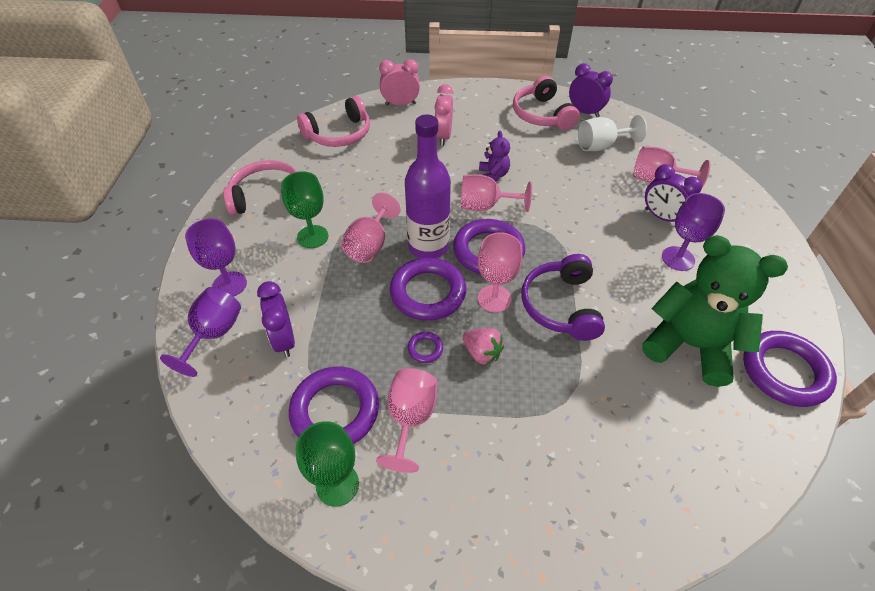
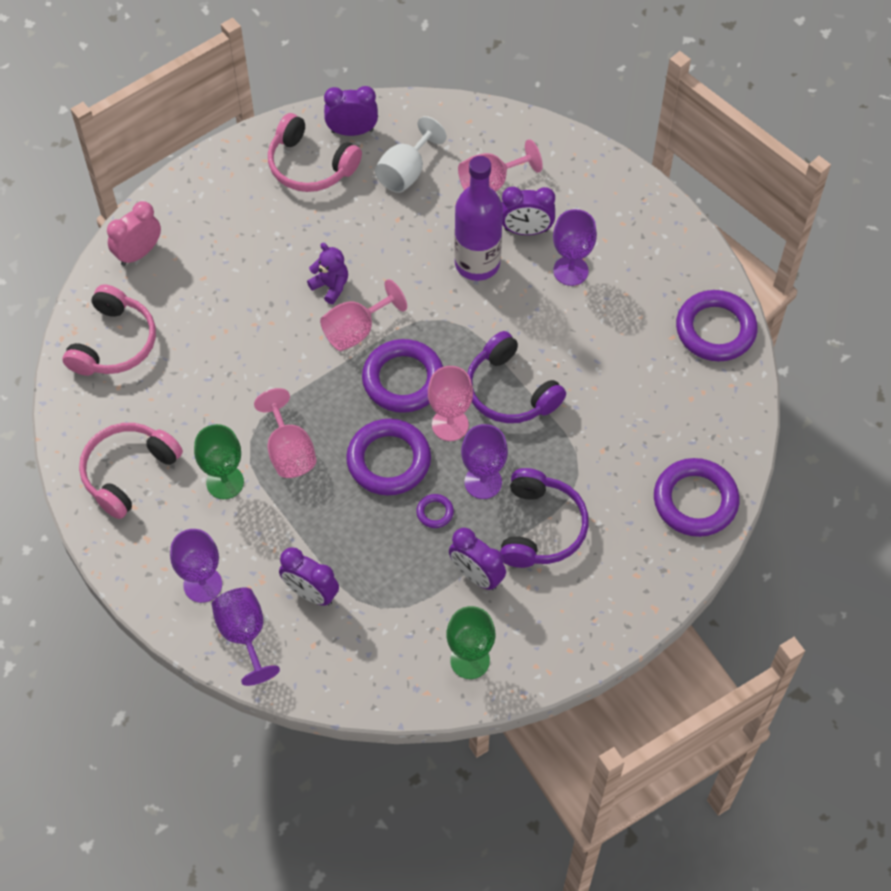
camera: 40 degrees left, 10 degrees up
purple ring [289,367,379,444] -> purple ring moved to [654,458,739,537]
pink goblet [376,368,437,473] -> purple clock [449,528,506,590]
purple bottle [405,114,451,258] -> purple bottle moved to [454,156,503,281]
pink clock [434,84,454,146] -> none
pink strawberry [463,328,504,365] -> purple goblet [461,424,508,499]
green teddy bear [642,235,788,387] -> none
none -> purple headphones [500,468,589,568]

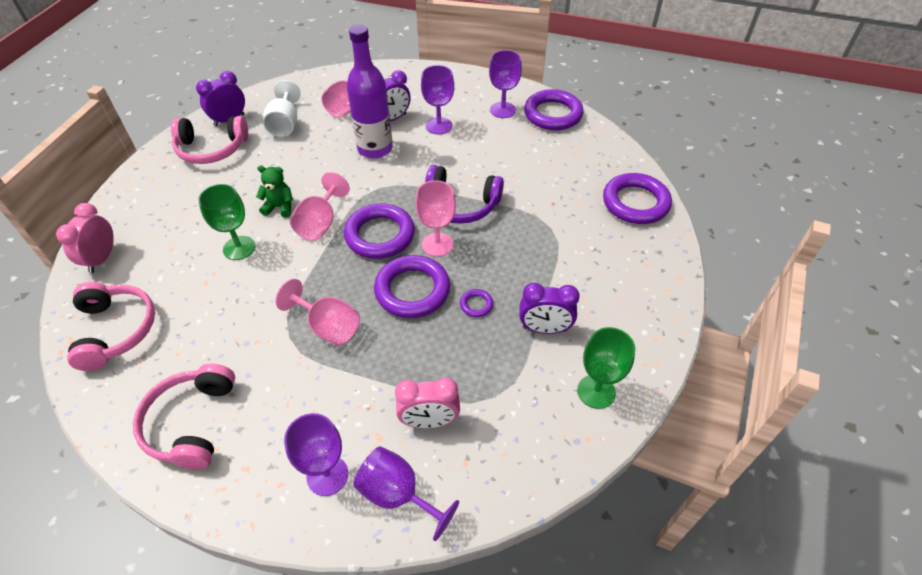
camera: 35 degrees left, 10 degrees down
green goblet [194,424,244,499] -> green goblet moved to [198,184,256,260]
purple clock [279,547,339,606] -> pink clock [395,377,460,428]
purple teddy bear [307,243,348,304] -> green teddy bear [256,165,293,218]
purple goblet [461,424,508,499] -> purple goblet moved to [489,50,522,118]
purple headphones [500,468,589,568] -> none

